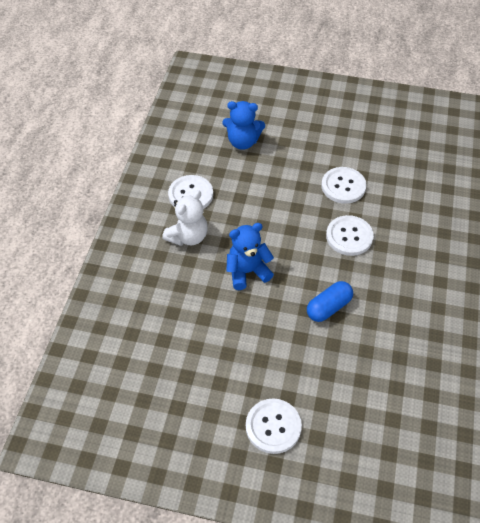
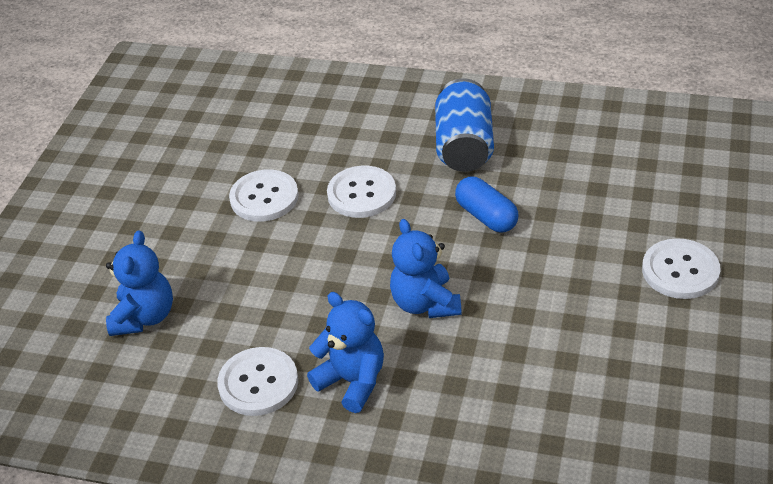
camera: 85 degrees left, 10 degrees down
white teddy bear [162,190,208,246] -> blue teddy bear [307,292,384,413]
none -> blue can [435,78,494,172]

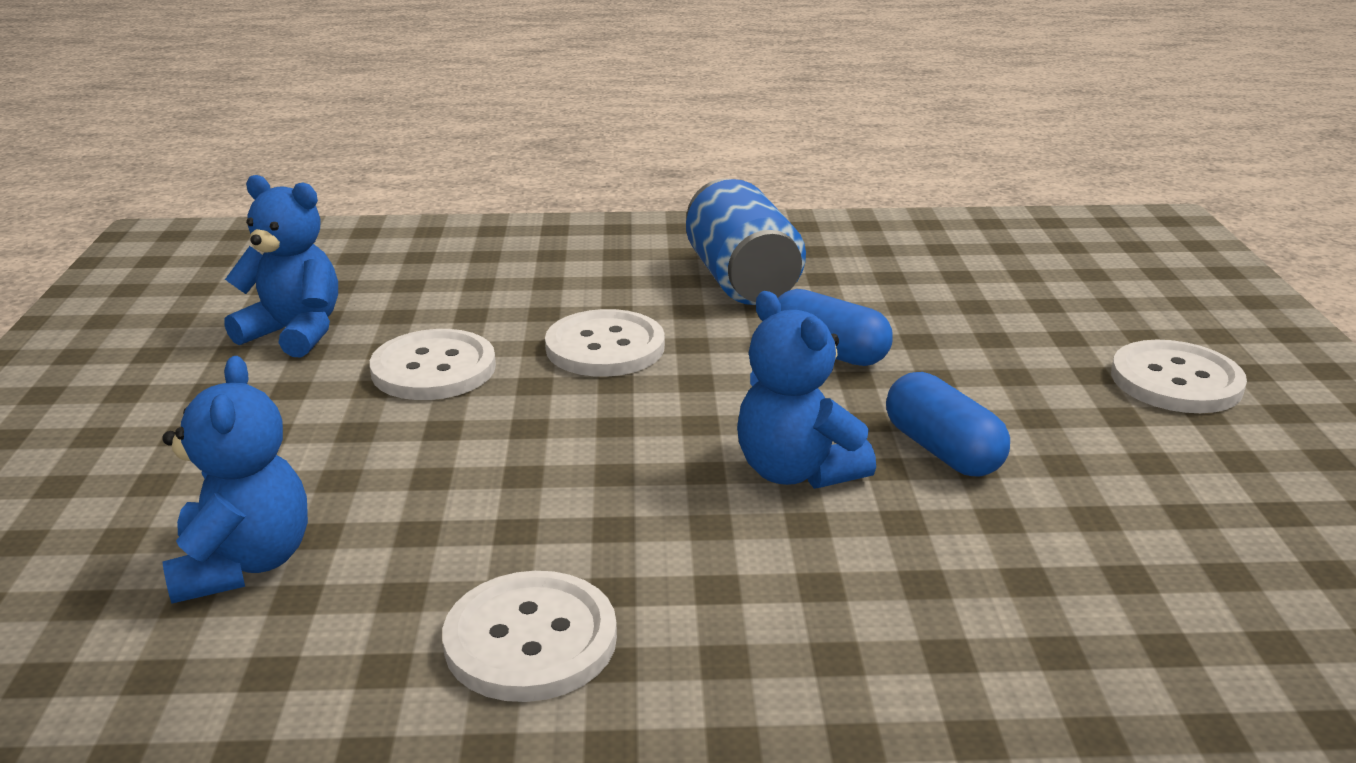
camera: 20 degrees left, 15 degrees down
blue teddy bear [307,292,384,413] -> blue teddy bear moved to [224,175,338,358]
none -> blue capsule [886,372,1010,477]

